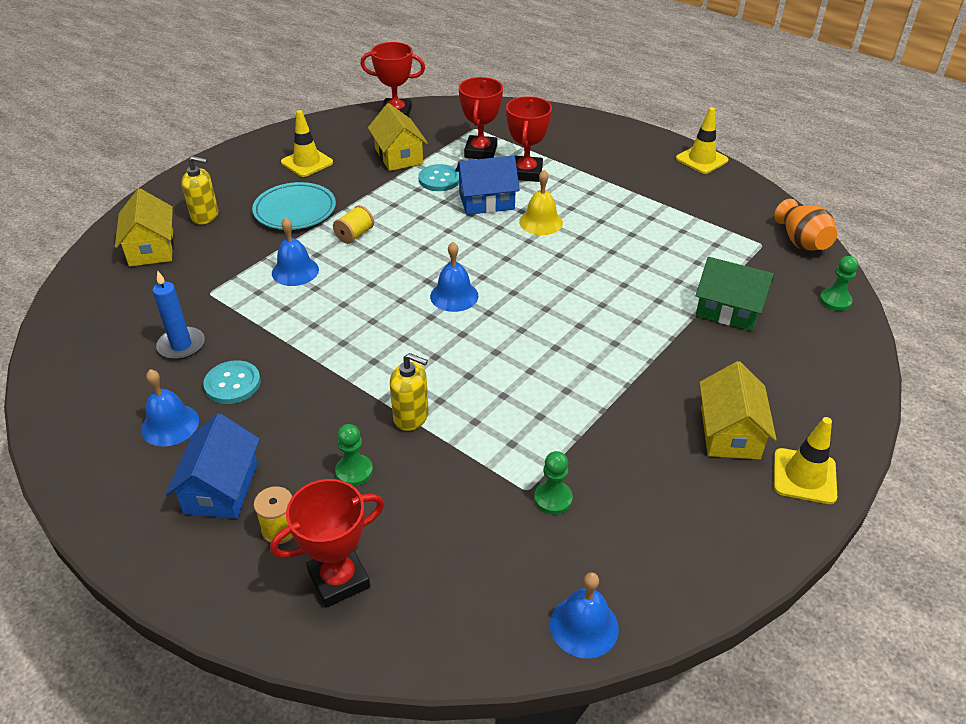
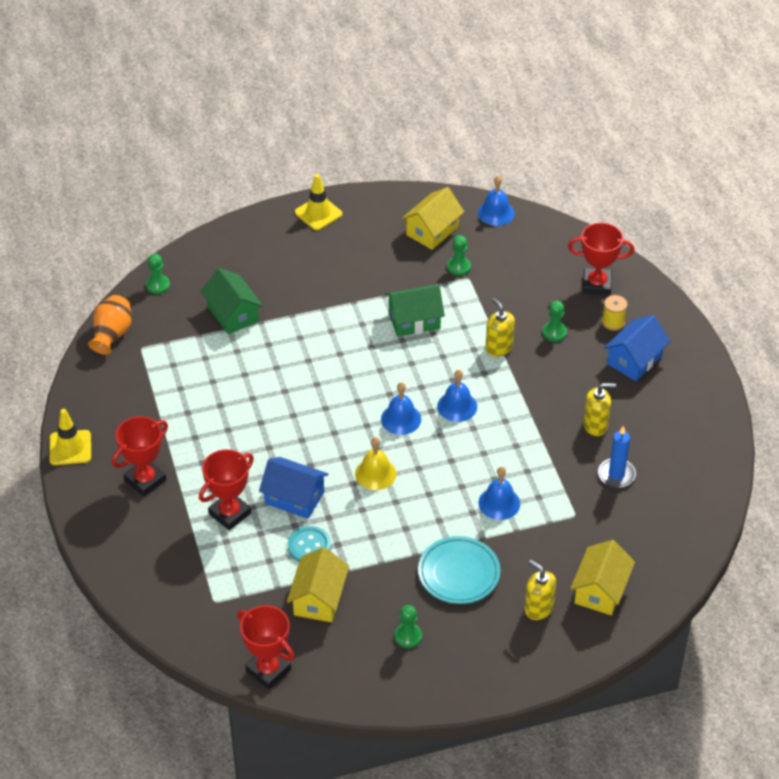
camera: 145 degrees left, 5 degrees up
blue bell [141,369,199,446] -> blue bell moved to [437,370,477,422]
turquoise button [203,360,261,404] -> yellow soap dispenser [583,383,616,436]
yellow traffic cone [281,110,333,177] -> green pawn [395,605,422,648]
yellow spool [333,205,374,244] -> none
red trophy [459,77,503,159] -> red trophy moved to [112,416,168,497]
yellow bell [519,170,563,235] -> yellow bell moved to [355,437,396,490]
yellow house [699,361,777,459] -> yellow house moved to [401,187,464,250]
none -> green house [385,285,445,337]

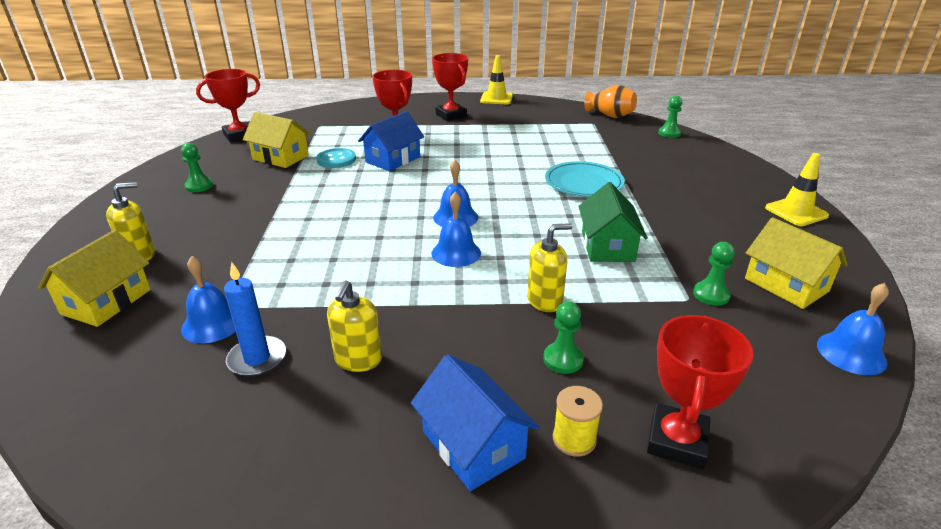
camera: 105 degrees right, 15 degrees down
green house [201,268,263,334] -> none
yellow bell [355,437,396,490] -> none
turquoise plate [418,536,500,604] -> turquoise plate moved to [545,161,625,197]
blue bell [478,467,520,520] -> blue bell moved to [181,256,236,343]
yellow house [570,540,635,615] -> yellow house turned 75 degrees clockwise [38,230,151,327]

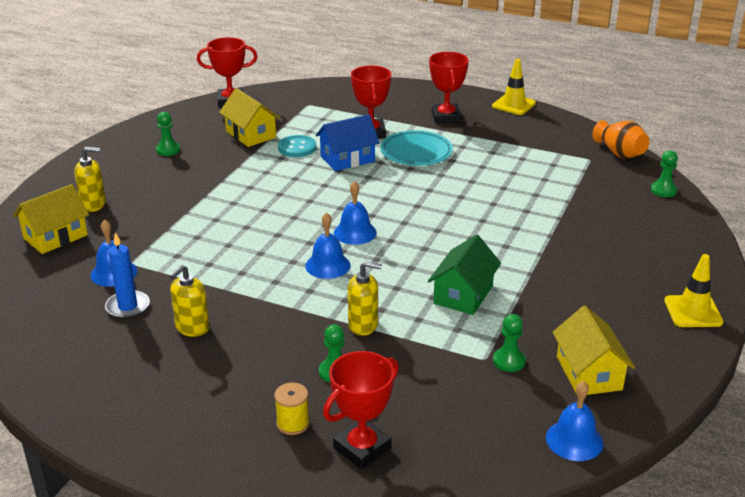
camera: 25 degrees right, 0 degrees up
blue house [411,354,539,491] -> none
turquoise plate [545,161,625,197] -> turquoise plate moved to [381,131,453,166]

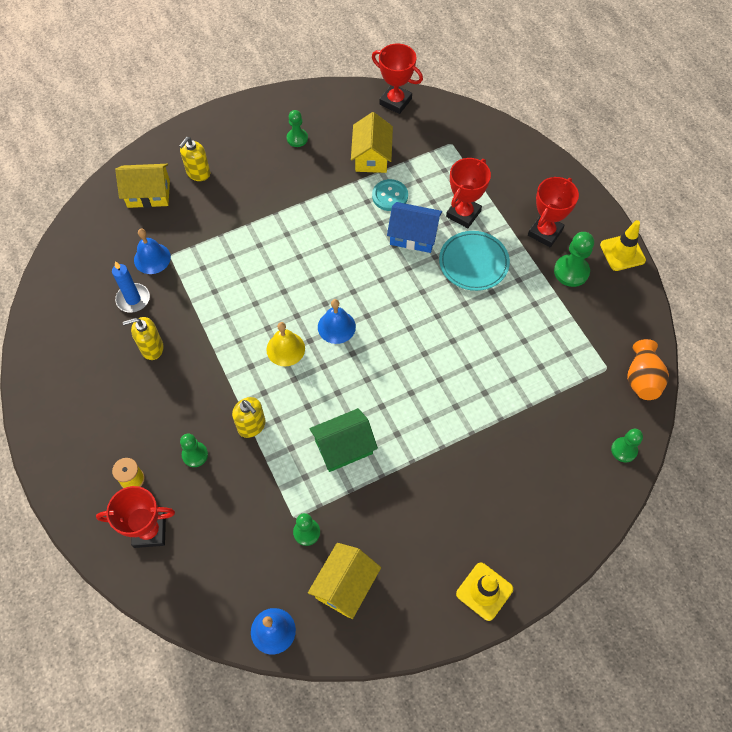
camera: 40 degrees right, 30 degrees up
yellow soap dispenser [74,147,106,212] -> yellow soap dispenser turned 90 degrees clockwise [179,137,210,181]
blue bell [305,212,351,279] -> yellow bell [266,322,305,366]
none -> green pawn [554,232,594,287]

